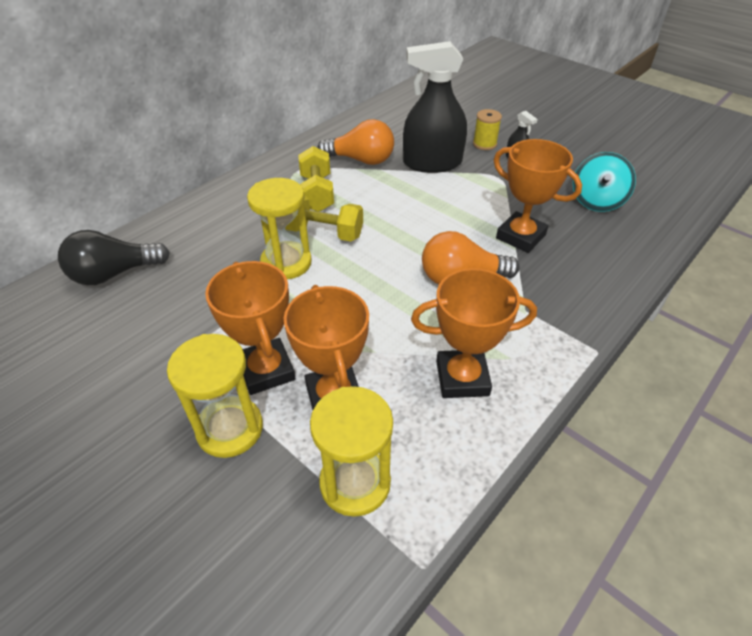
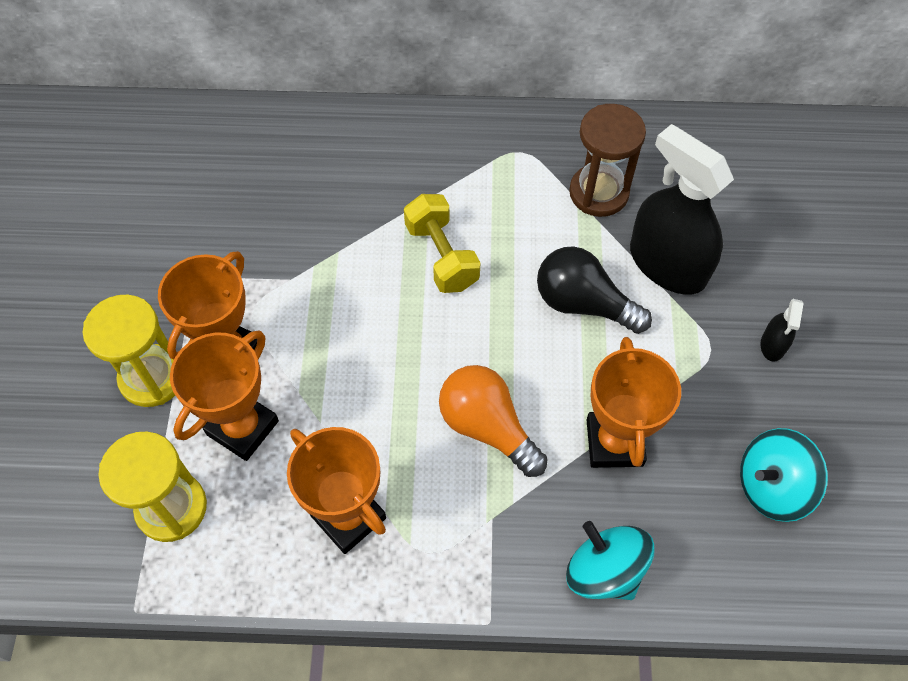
camera: 50 degrees right, 15 degrees up
black light bulb [58,230,170,285] -> black light bulb moved to [537,246,652,334]
yellow hourglass [247,178,312,280] -> none
yellow dumbbell [298,146,334,212] -> none
orange light bulb [317,119,394,165] -> brown hourglass [569,104,646,217]
yellow spool [473,109,502,150] -> none
none -> turquoise spinning top [566,521,655,600]

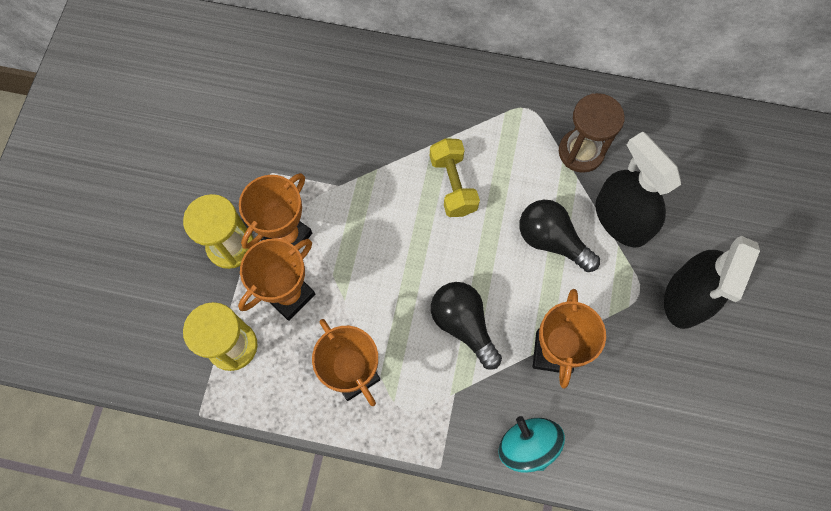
camera: 10 degrees right, 10 degrees up
orange light bulb [439,365,547,477] -> black light bulb [431,282,502,370]
turquoise spinning top [740,428,828,522] -> none
black spray bottle [761,299,804,362] -> black spray bottle [664,236,760,329], size x2.33

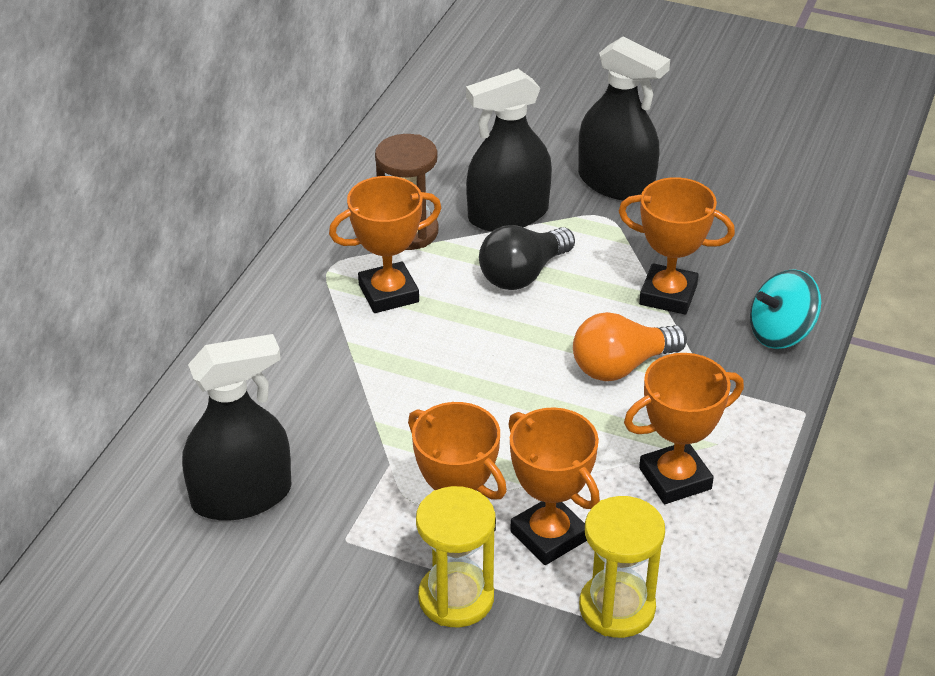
camera: 80 degrees left, 30 degrees down
yellow dumbbell [430,138,480,217] -> none
black light bulb [431,282,502,370] -> orange light bulb [573,312,687,381]
none -> black spray bottle [182,334,291,521]
none -> orange trophy [329,176,442,313]

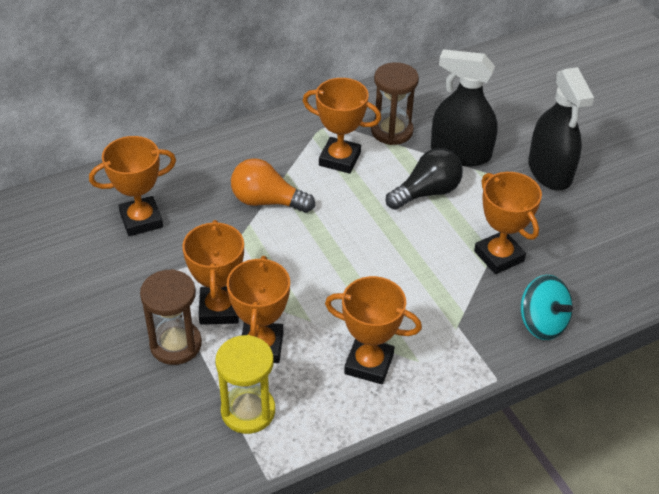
camera: 40 degrees right, 5 degrees up
black spray bottle [182,334,291,521] -> orange trophy [89,136,176,236]
yellow hourglass [416,486,495,627] -> brown hourglass [140,269,202,365]
black light bulb [479,225,575,290] -> black light bulb turned 150 degrees clockwise [386,148,463,210]
orange light bulb [573,312,687,381] -> orange light bulb moved to [231,158,315,213]
turquoise spinning top [750,269,821,349] -> turquoise spinning top turned 150 degrees counterclockwise [521,275,573,340]

